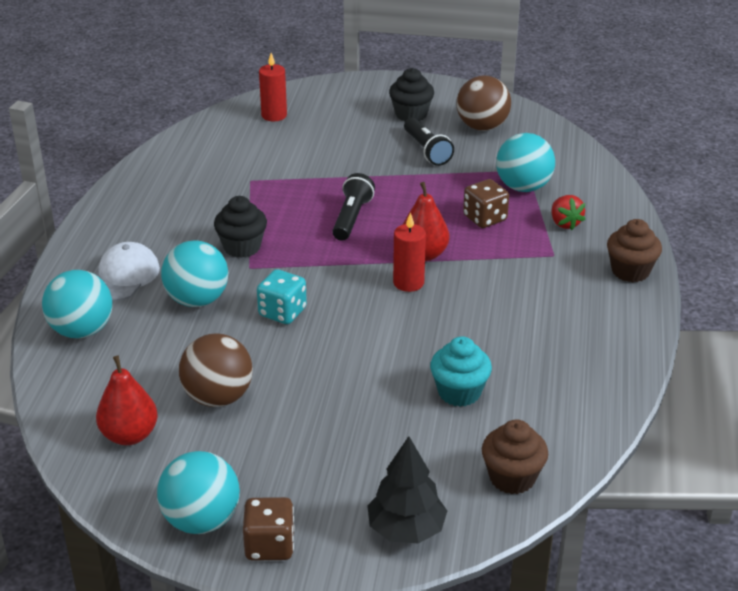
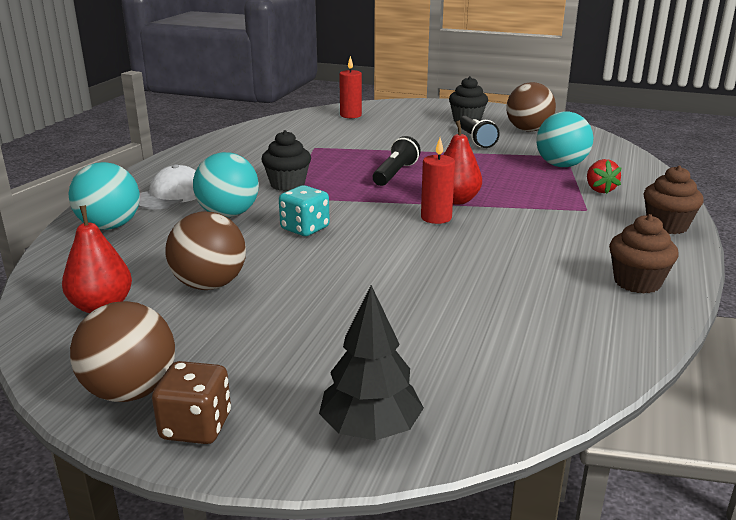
camera: 10 degrees right, 10 degrees down
turquoise ball [157,451,240,534] -> brown ball [70,301,175,402]
turquoise cupcake [430,336,492,407] -> none
brown dice [463,179,509,228] -> none
brown cupcake [482,419,548,494] -> brown cupcake moved to [609,214,679,294]

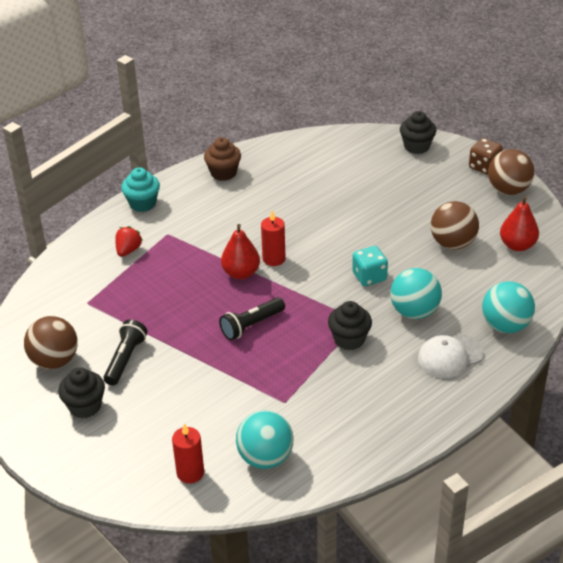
camera: 150 degrees left, 15 degrees up
black tree [319,285,424,441] -> black cupcake [400,111,436,154]
turquoise ball [536,112,593,167] -> turquoise ball moved to [236,410,294,469]
brown cupcake [644,166,704,234] -> turquoise cupcake [121,167,160,212]

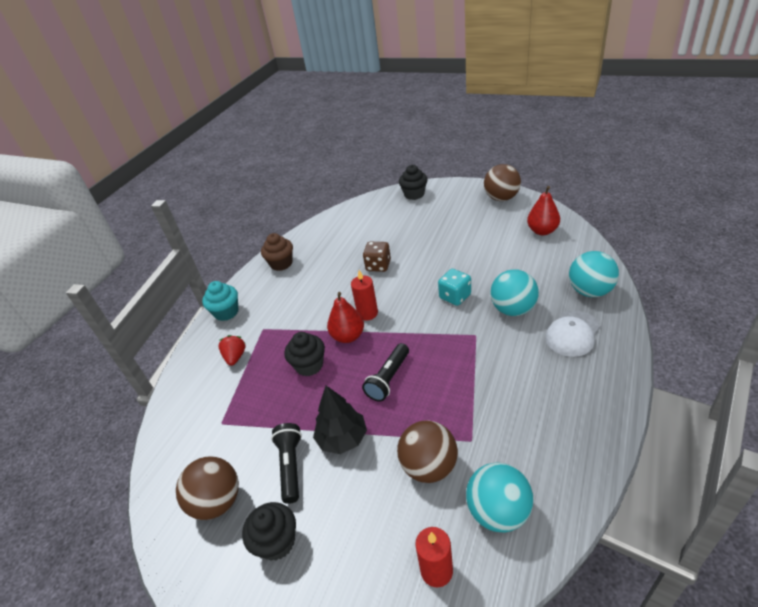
camera: 20 degrees left, 0 degrees up
black cupcake [328,301,372,350] -> black cupcake moved to [284,332,325,376]
brown ball [431,201,479,249] -> brown ball moved to [397,420,458,483]
brown dice [469,138,503,175] -> brown dice moved to [363,242,391,272]
none -> black tree [313,386,367,454]

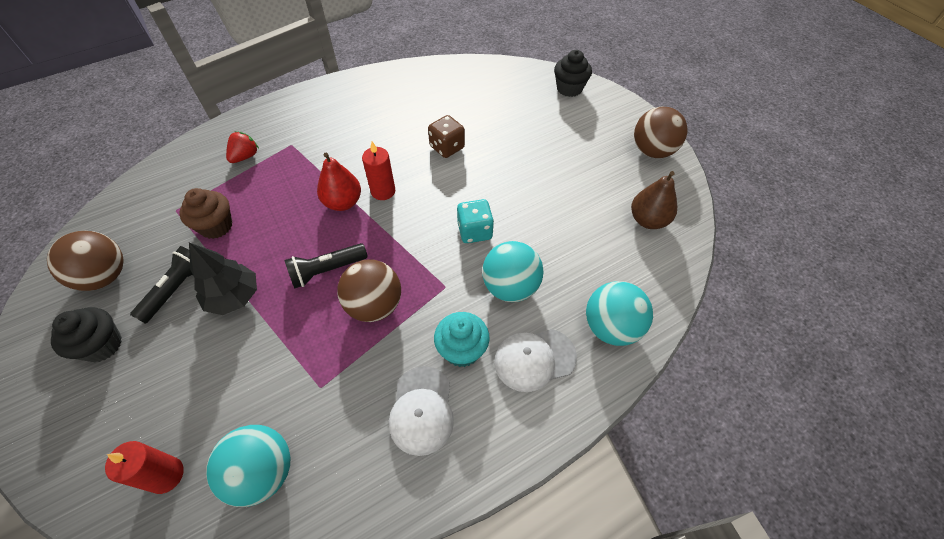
camera: 30 degrees right, 15 degrees up
turquoise cupcake [202,281,239,321] -> turquoise cupcake moved to [434,312,490,367]
brown cupcake [261,233,293,271] -> brown cupcake moved to [179,188,233,239]
black cupcake [284,332,325,376] -> none
brown ball [397,420,458,483] -> brown ball moved to [337,260,401,322]
red pear [527,186,560,235] -> brown pear [631,171,677,229]
none -> white cap [389,366,454,456]

